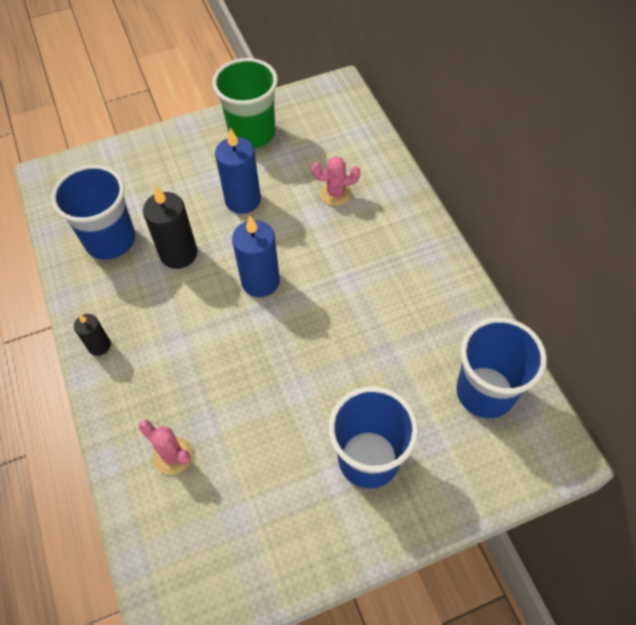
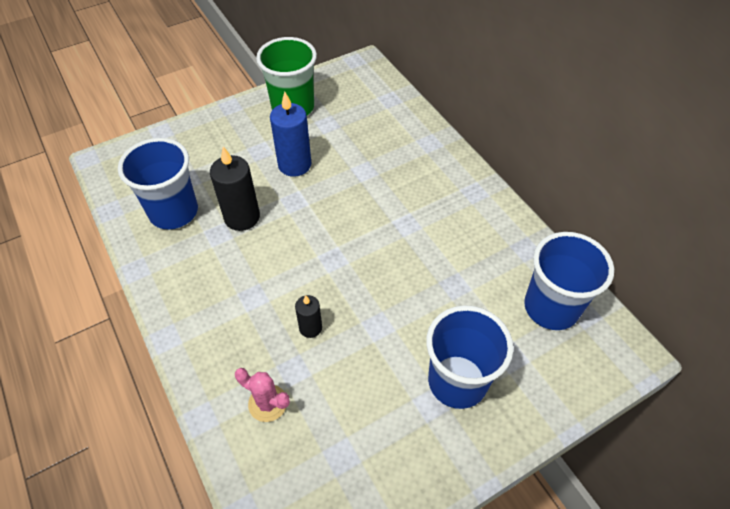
camera: 10 degrees left, 5 degrees down
black candle [74,314,111,356] -> black candle moved to [295,295,322,338]
blue candle [232,215,280,297] -> none
pink cactus [312,156,360,206] -> none

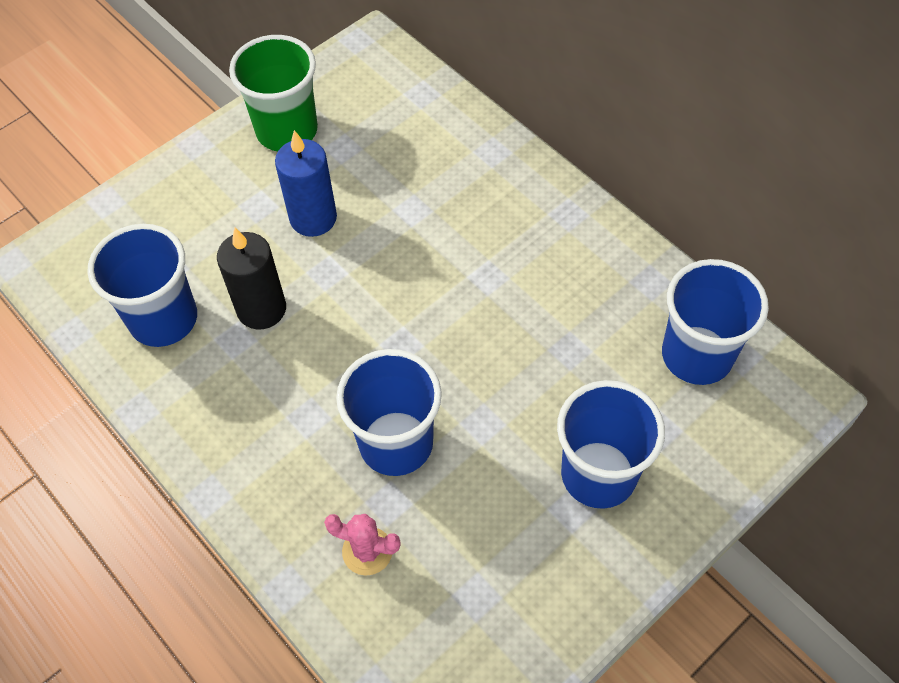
camera: 10 degrees left, 5 degrees up
black candle [295,295,322,338] -> blue cup [336,349,442,476]

